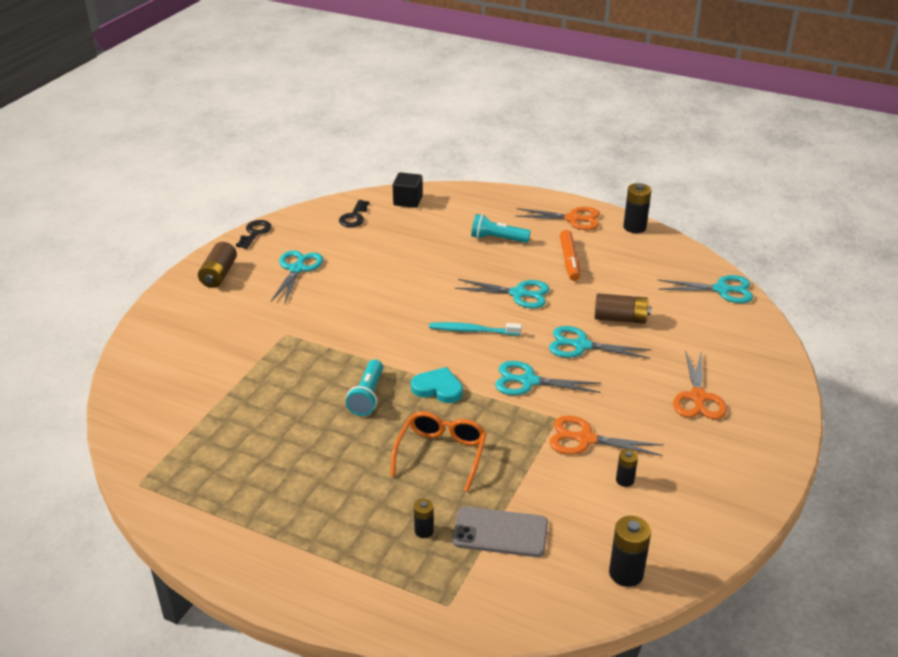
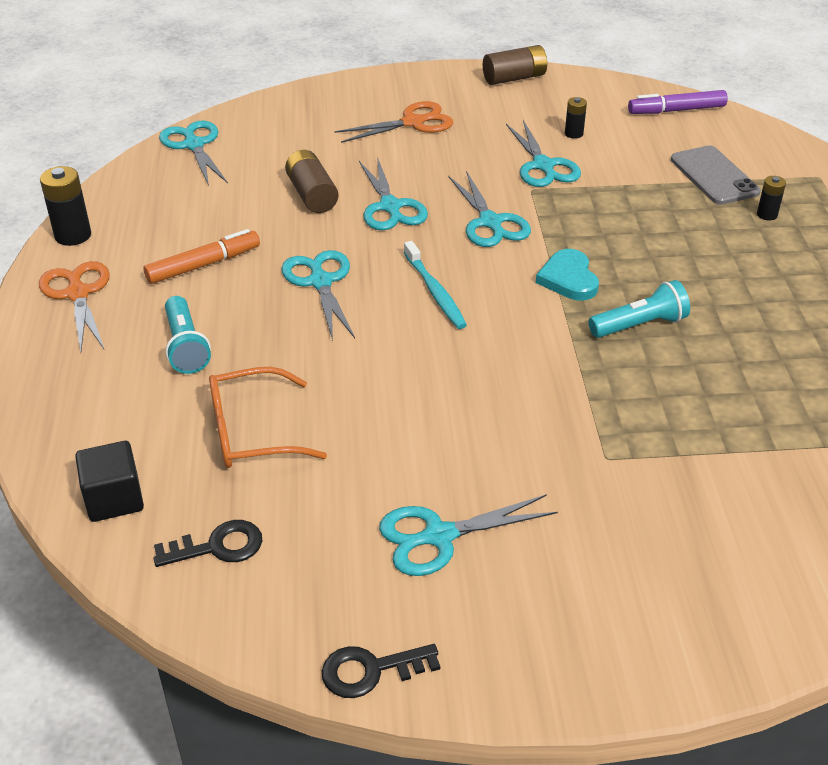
camera: 120 degrees left, 5 degrees up
brown battery [198,242,237,288] -> brown battery moved to [483,45,547,85]
orange glasses [391,411,487,492] -> orange glasses moved to [209,367,327,468]
orange scissors [549,416,664,456] -> turquoise scissors [506,120,581,187]
black battery [609,516,651,587] -> purple marker [628,90,728,114]

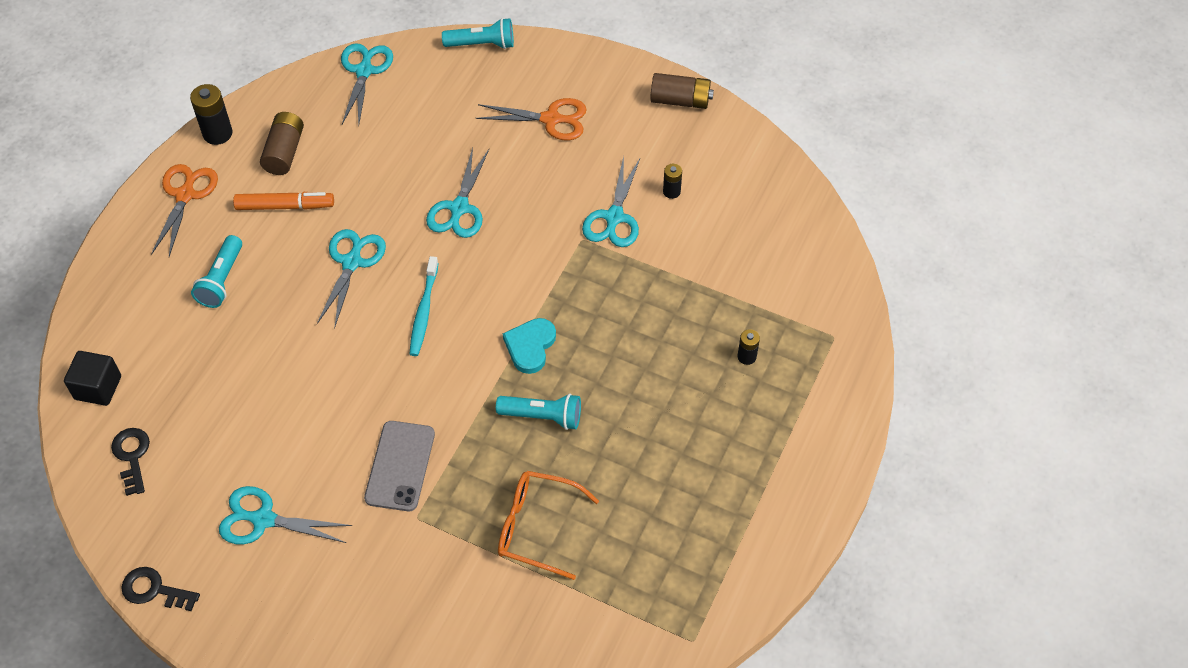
camera: 30 degrees right, 15 degrees up
black key [153,520,262,567] -> black key turned 120 degrees counterclockwise [111,428,150,496]
orange glasses [209,367,327,468] -> orange glasses moved to [498,471,599,580]
brown battery [285,150,338,213] -> brown battery moved to [260,112,304,175]
turquoise scissors [448,171,531,247] -> none
purple marker [628,90,728,114] -> none
grey phone [671,145,761,205] -> grey phone moved to [364,421,435,511]
none -> turquoise flashlight [442,18,514,49]

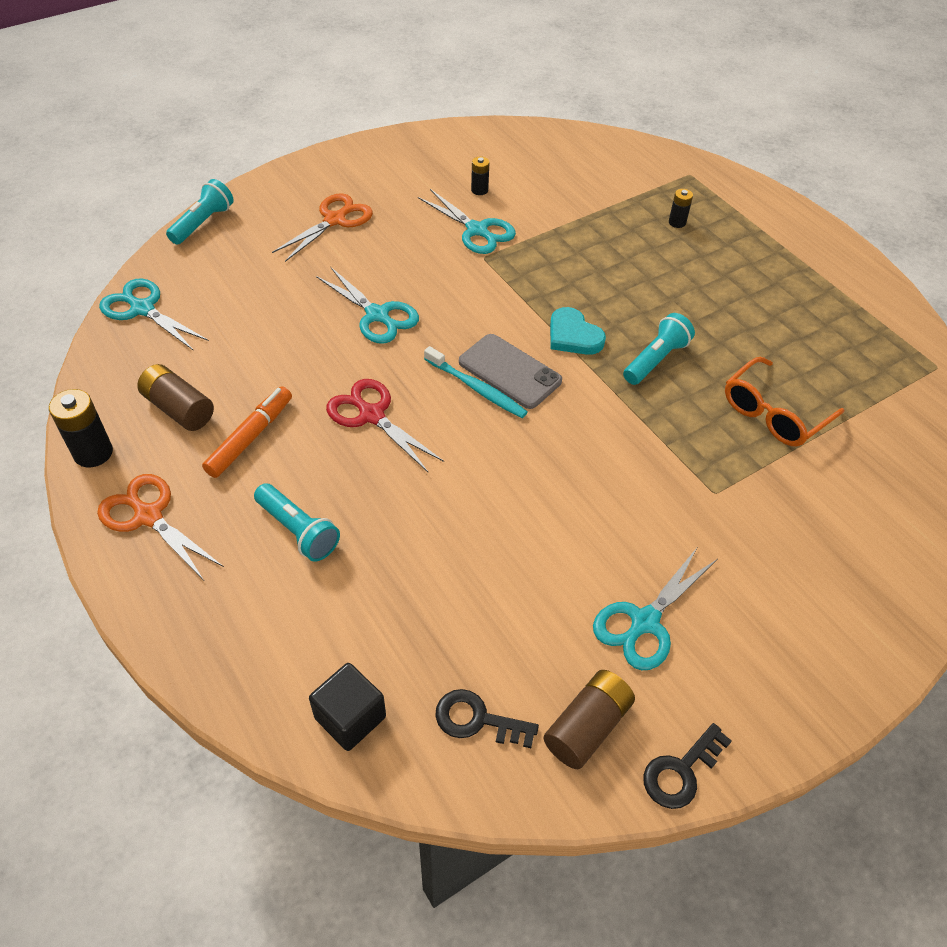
camera: 60 degrees left, 5 degrees down
turquoise scissors [317,229,386,329] -> red scissors [326,379,444,472]
grey phone [364,421,435,511] -> grey phone moved to [459,334,562,409]
brown battery [650,73,714,109] -> brown battery moved to [543,670,635,769]

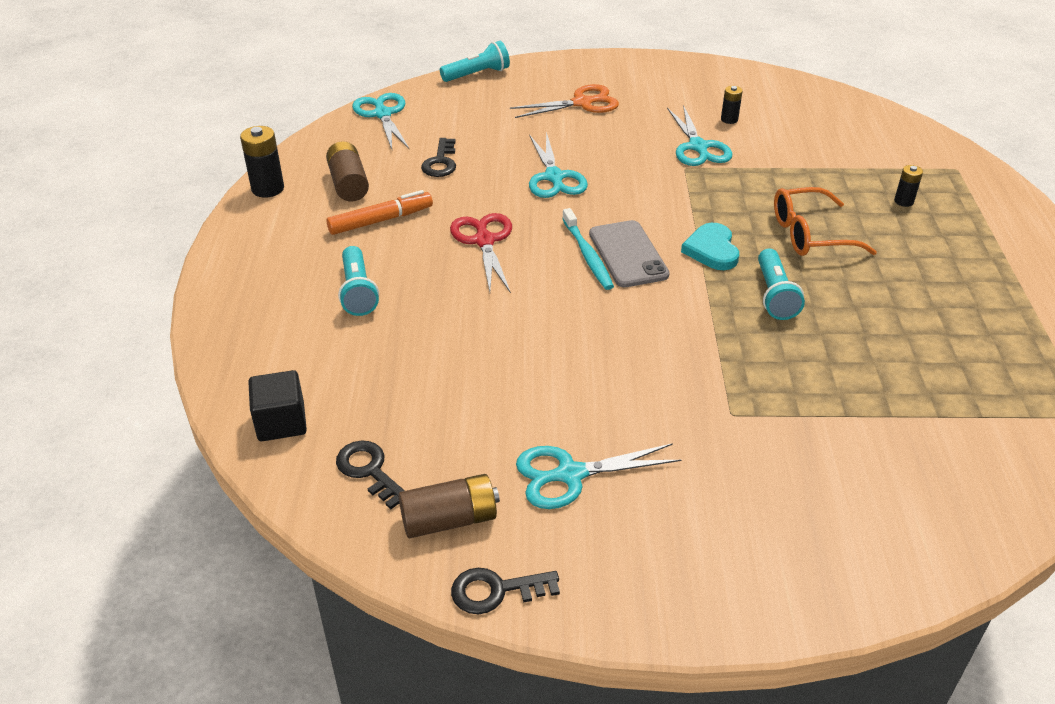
camera: 35 degrees right, 10 degrees down
orange scissors [97,474,224,579] -> none
turquoise flashlight [623,313,695,385] -> turquoise flashlight turned 105 degrees clockwise [758,249,805,320]
orange glasses [725,357,844,446] -> orange glasses moved to [774,187,877,256]
none -> black key [421,138,456,177]

